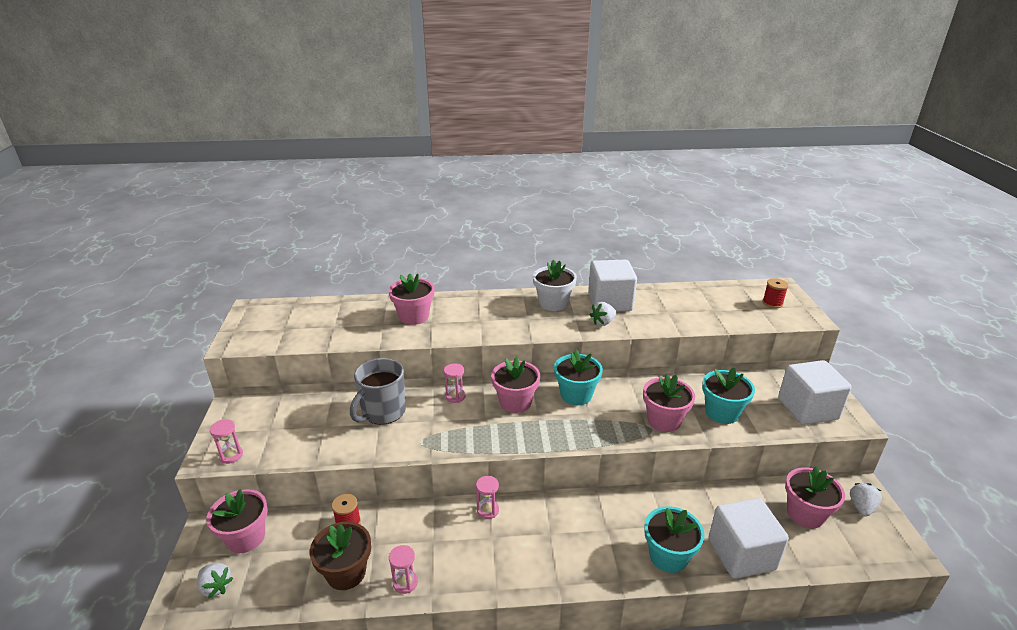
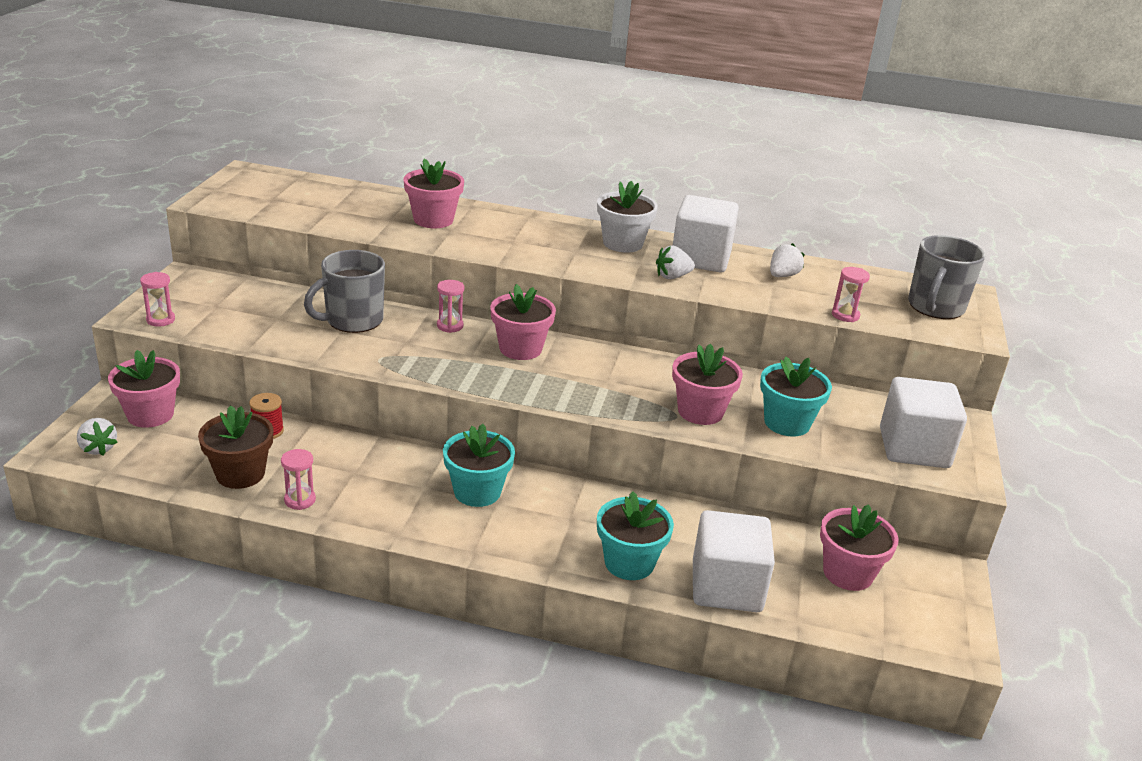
camera: 15 degrees right, 0 degrees up
pink hourglass [476,476,499,519] -> pink hourglass moved to [832,267,870,322]
turquoise flower pot [554,350,603,405] -> turquoise flower pot moved to [443,424,515,507]
red spool [762,278,789,308] -> grey mug [908,235,985,319]
white strawberry [850,483,882,517] -> white strawberry moved to [770,243,805,277]

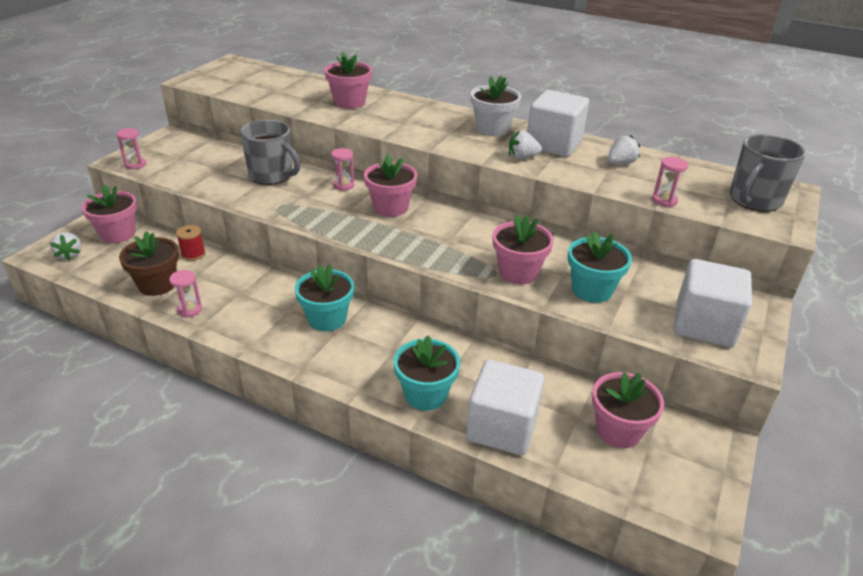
camera: 15 degrees right, 5 degrees up
grey mug [304,250,385,333] -> grey mug turned 120 degrees counterclockwise [240,120,301,185]

